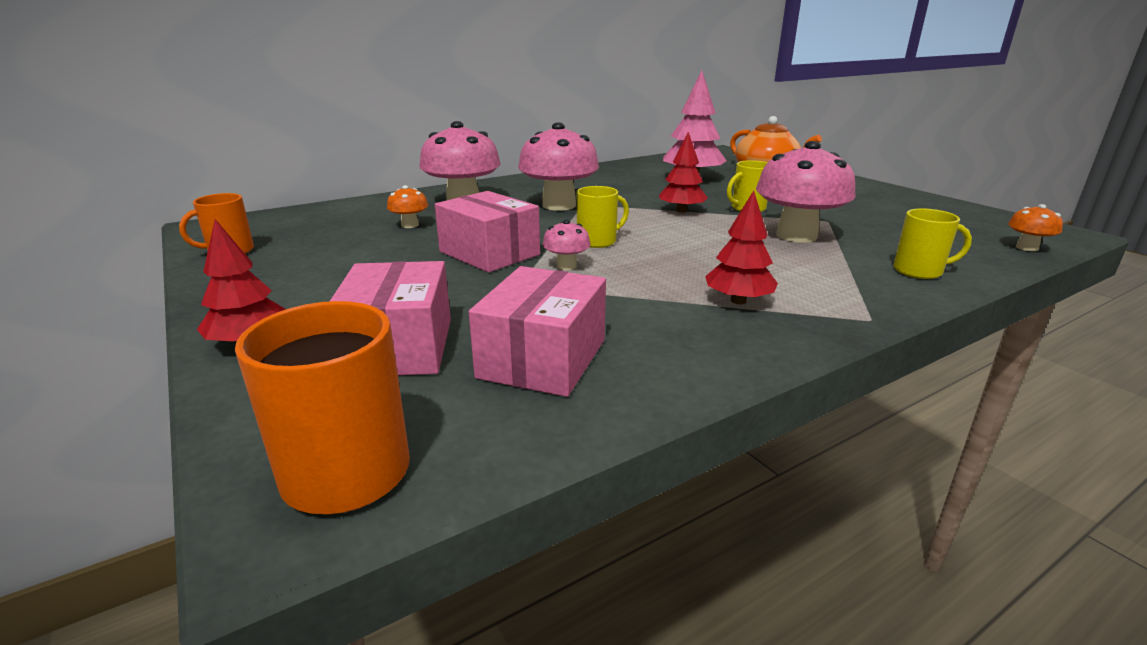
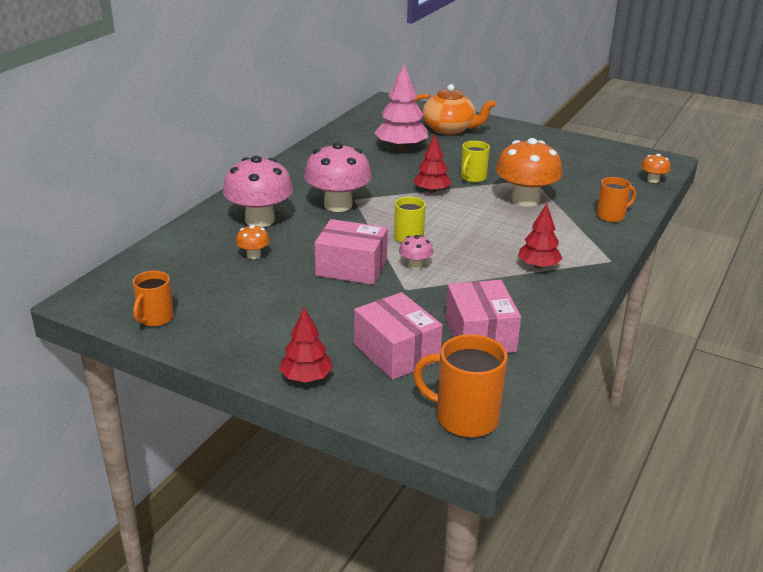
camera: 30 degrees left, 5 degrees up
pink mushroom [756,141,856,243] -> orange mushroom [496,138,562,207]
yellow mug [894,208,972,279] -> orange mug [597,177,636,222]

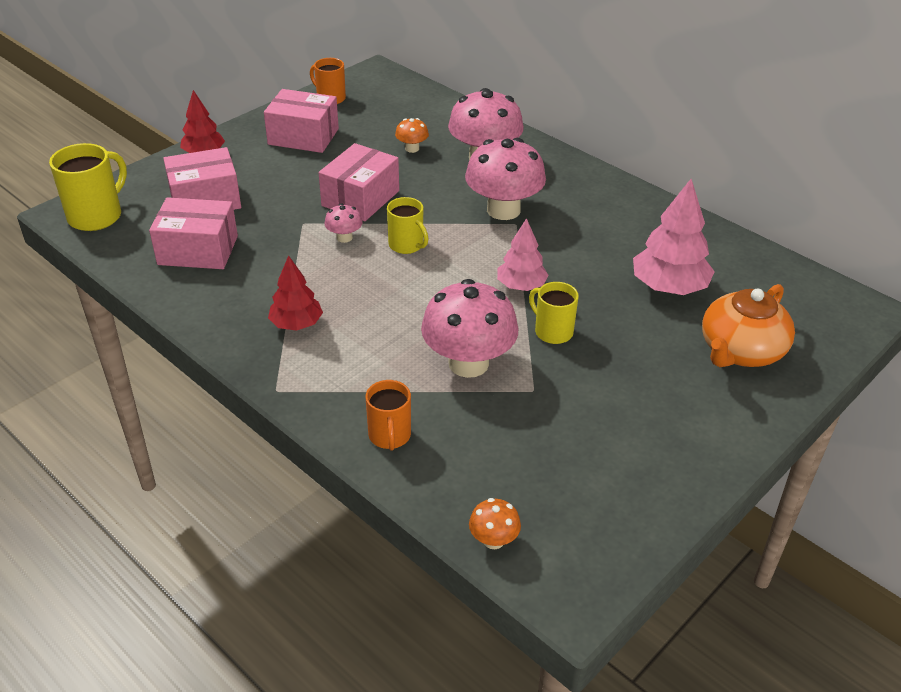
camera: 105 degrees right, 10 degrees up
red tree [413,135,451,193] -> pink tree [497,218,549,291]
orange mug [413,334,508,437] -> yellow mug [49,143,127,231]
orange mushroom [496,138,562,207] -> pink mushroom [421,279,519,378]
none -> pink box [264,89,339,153]

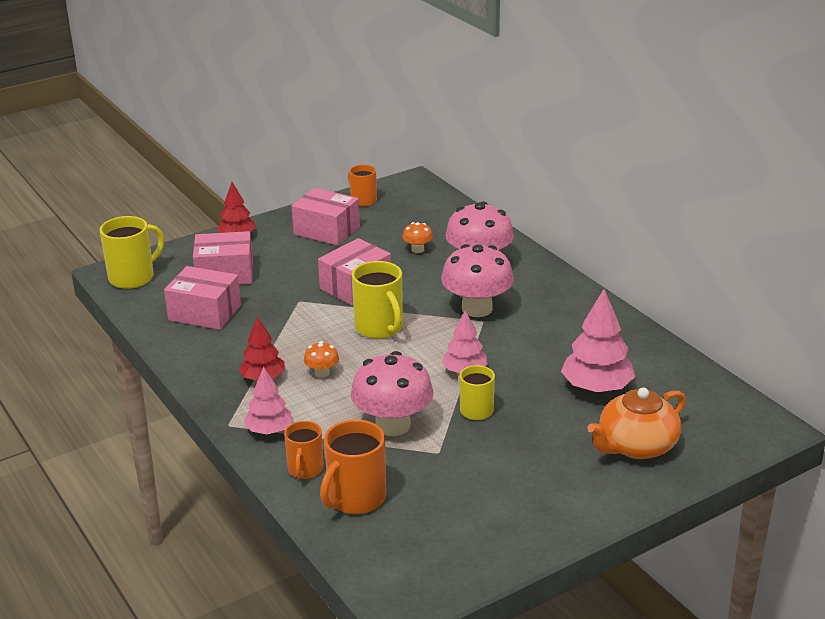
camera: 15 degrees right, 10 degrees down
pink mushroom [325,204,363,243] -> none
yellow mug [387,197,428,254] -> yellow mug [352,261,403,339], size x1.57
orange mushroom [469,498,521,549] -> orange mushroom moved to [304,341,339,378]
none -> pink tree [244,367,293,434]
none -> orange mug [320,420,386,514]

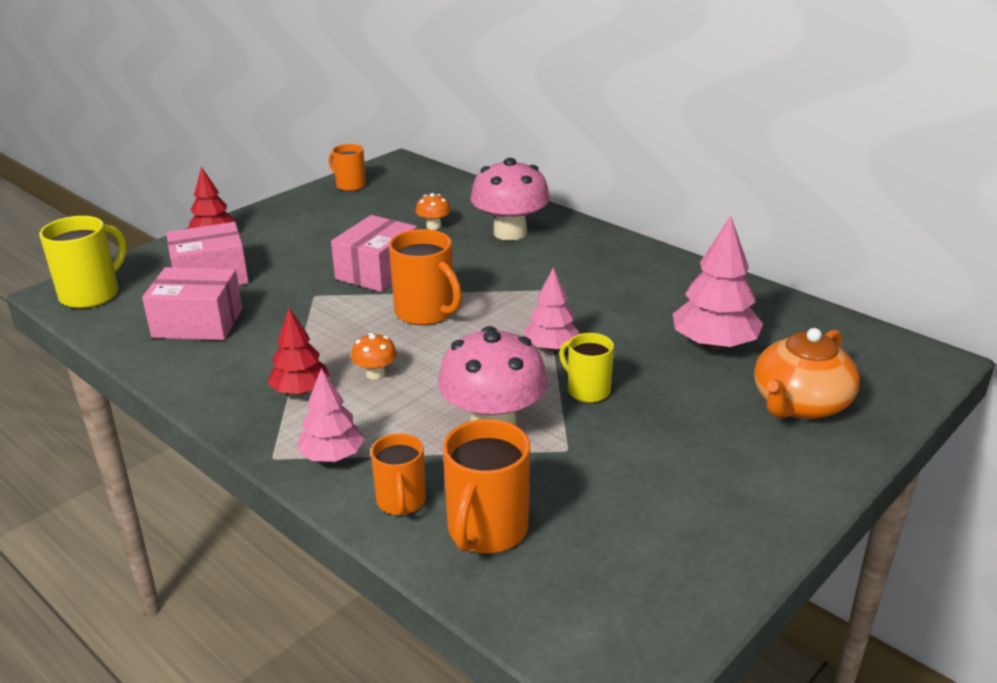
camera: 15 degrees left, 0 degrees up
pink box [292,188,360,246] -> none
yellow mug [352,261,403,339] -> orange mug [389,229,462,325]
pink mushroom [441,244,514,317] -> none

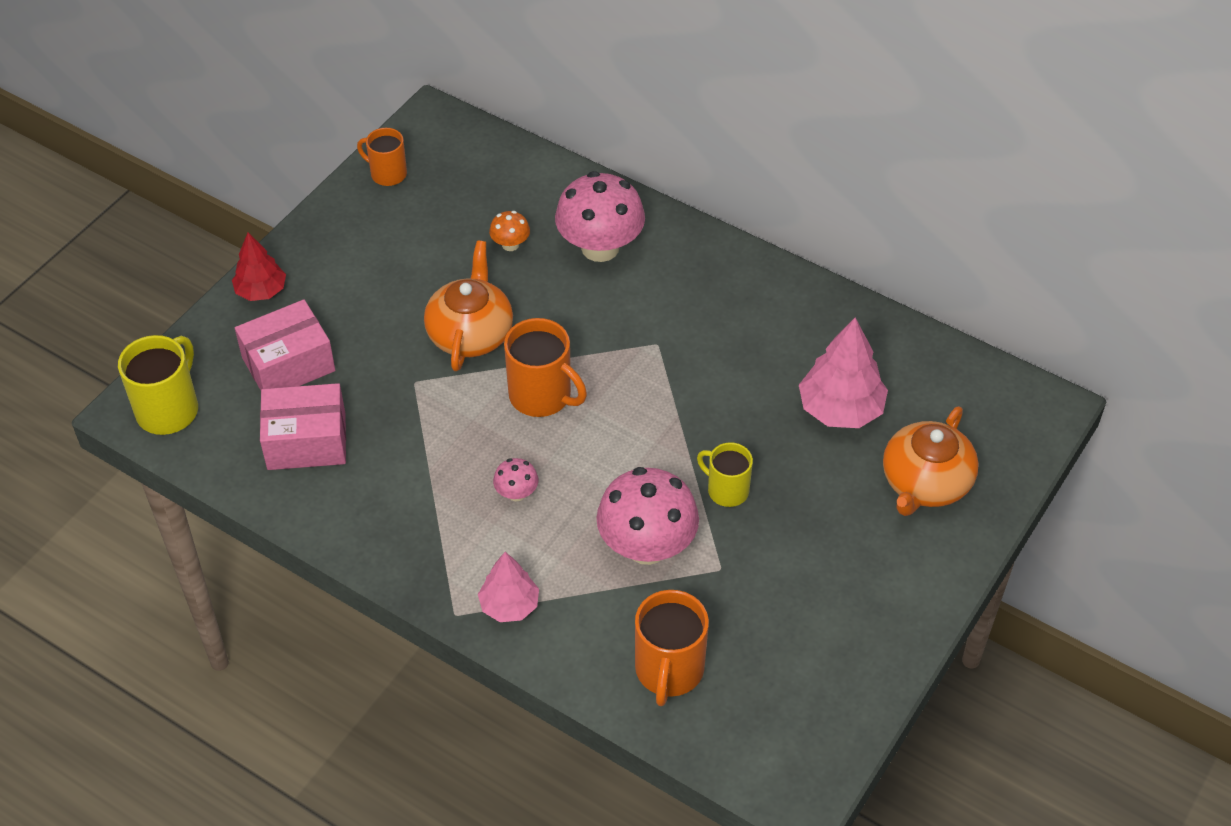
camera: 10 degrees left, 20 degrees up
red tree [268,308,330,395] -> none
pink box [331,215,417,292] -> orange teapot [424,241,513,371]
orange mushroom [351,333,397,380] -> pink mushroom [493,458,538,501]
orange mug [371,433,426,515] -> none
pink tree [524,268,581,351] -> none

